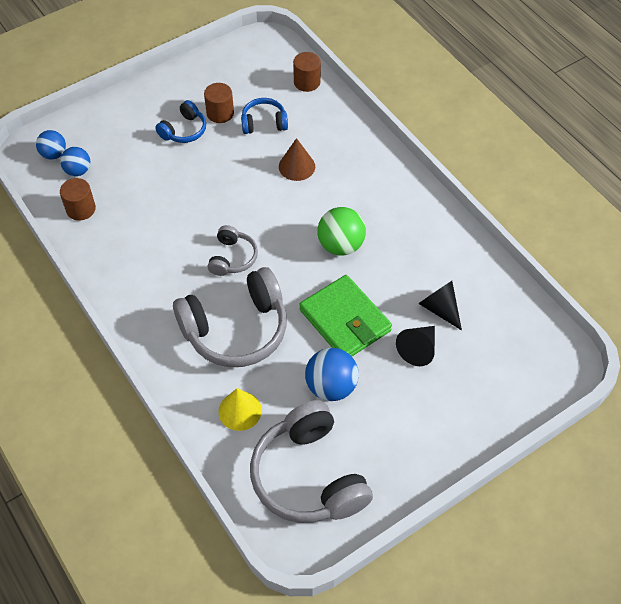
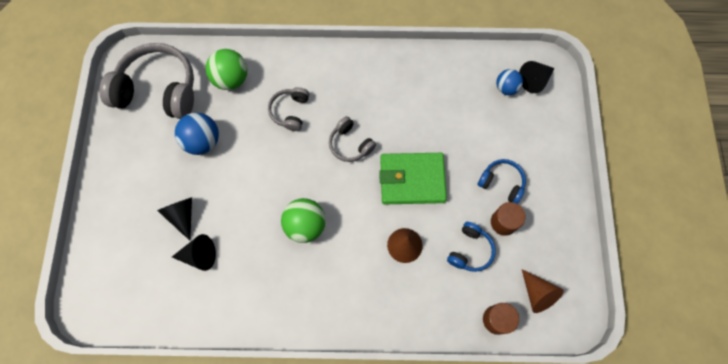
camera: 125 degrees right, 15 degrees up
blue ball [36,130,66,160] -> black cone [519,61,554,93]
brown cylinder [60,178,96,221] -> none
blue headphones [155,100,206,143] -> blue headphones turned 135 degrees clockwise [478,159,526,204]
grey headphones [173,267,287,367] -> grey headphones [268,87,309,131], size x0.50
yellow cone [218,388,262,431] -> green ball [206,49,247,90]
green wallet [299,275,392,356] -> green wallet moved to [379,153,447,205]
none -> brown cone [522,269,564,313]

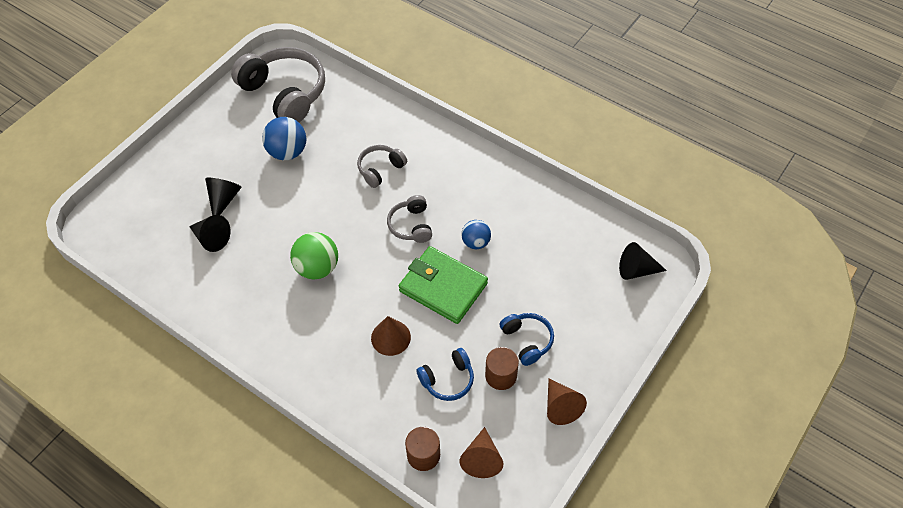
camera: 35 degrees right, 15 degrees down
green ball [206,49,247,90] -> none
blue ball [496,69,523,95] -> blue ball moved to [461,220,491,249]
none -> brown cone [547,378,587,425]

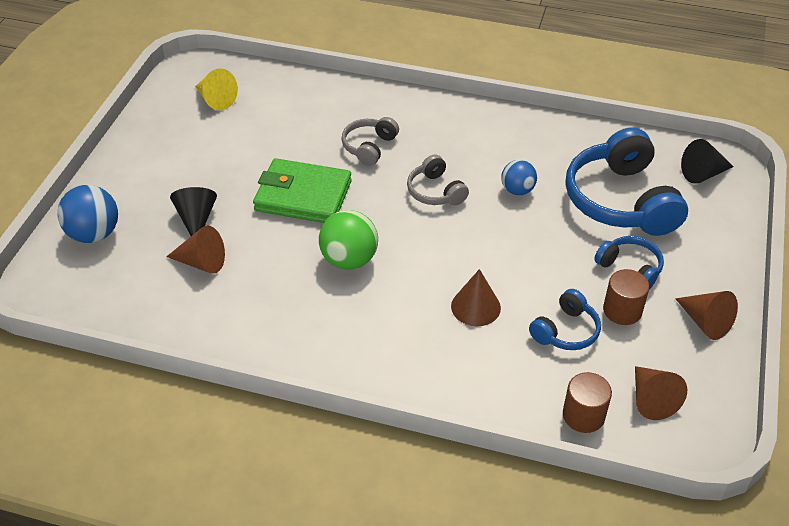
camera: 20 degrees left, 10 degrees down
black cone [189,215,231,252] -> brown cone [166,225,225,274]
grey headphones [231,47,325,122] -> yellow cone [195,69,238,110]
blue ball [262,117,306,160] -> blue ball moved to [57,185,118,243]
green wallet [399,246,488,324] -> green wallet moved to [253,158,352,223]
none -> blue headphones [565,127,688,236]

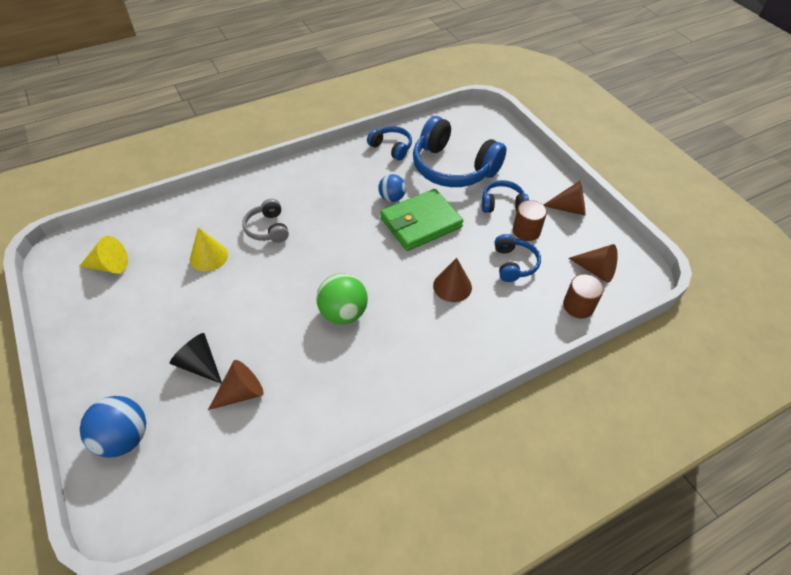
camera: 45 degrees left, 5 degrees up
green wallet [253,158,352,223] -> green wallet moved to [380,189,463,251]
grey headphones [407,155,469,205] -> none
black cone [681,139,734,184] -> none
none -> yellow cone [190,227,228,271]
none -> blue headphones [367,126,412,161]

